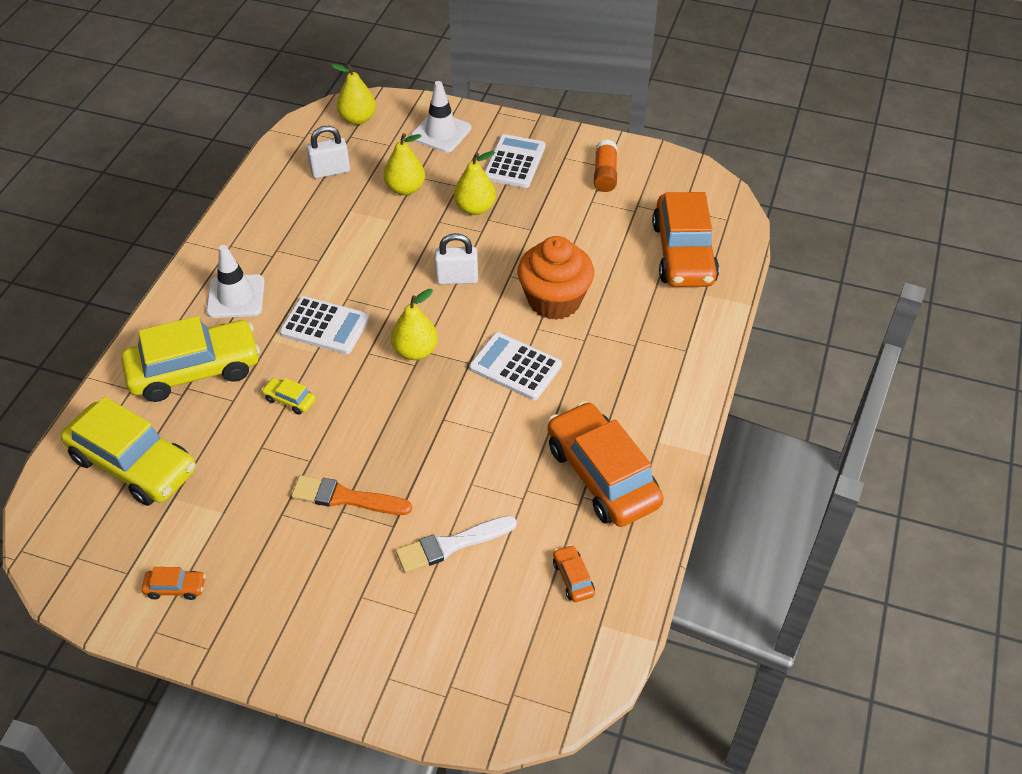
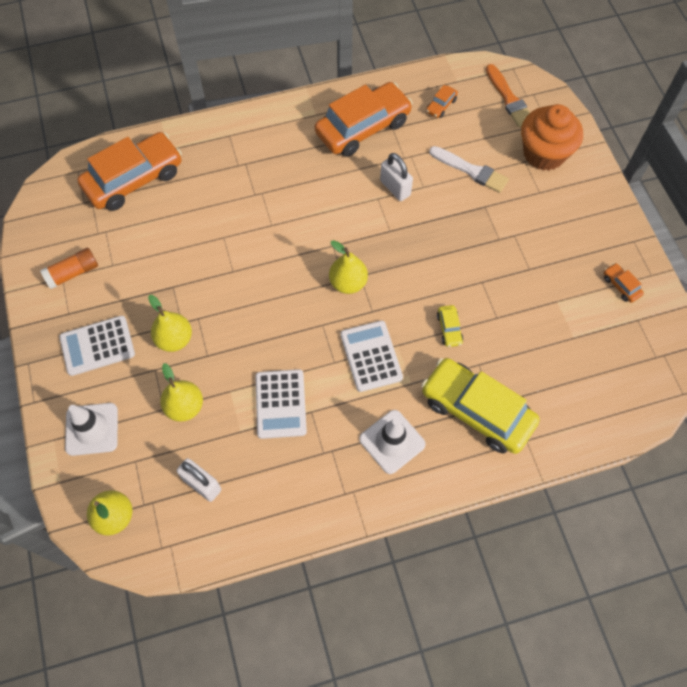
camera: 125 degrees left, 15 degrees up
yellow car [61,397,196,506] -> none
orange brush [291,475,412,515] -> orange brush moved to [486,64,530,127]
white padlock [435,233,478,284] -> white padlock moved to [380,153,413,201]
white calculator [469,332,562,400] -> white calculator moved to [255,369,307,439]
orange cupcake [517,236,594,320] -> orange cupcake moved to [521,104,583,171]
orange car [548,401,664,527] -> orange car turned 150 degrees counterclockwise [315,82,413,157]

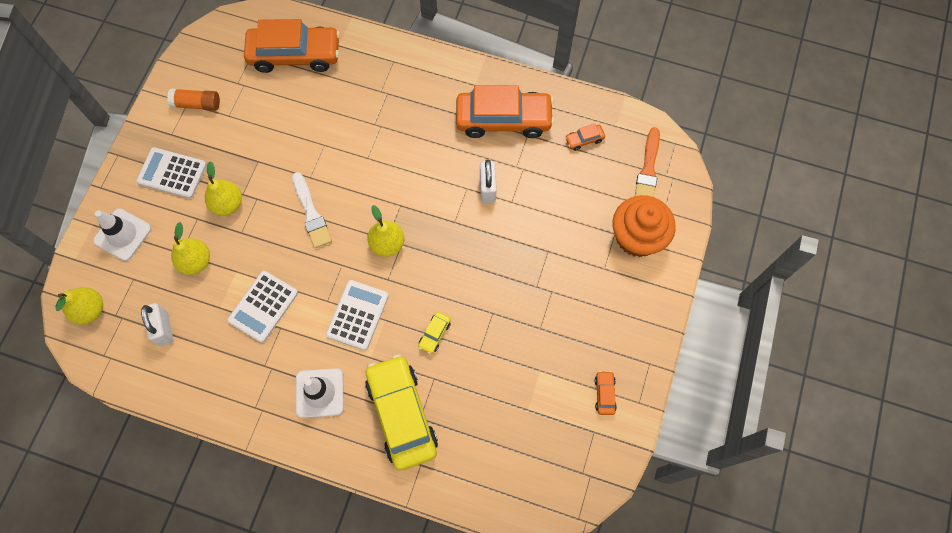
camera: 35 degrees right, 5 degrees up
white brush [429,146,509,193] -> white brush moved to [292,172,332,248]

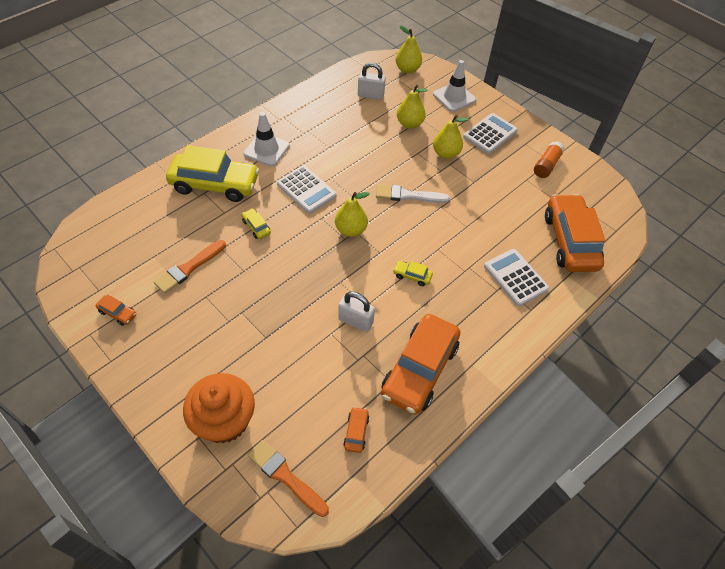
camera: 115 degrees right, 15 degrees down
white calculator [227,271,298,343] -> white calculator moved to [484,249,549,306]
orange car [244,19,340,73] -> orange car turned 150 degrees clockwise [545,194,605,272]
none -> orange brush [154,240,226,294]
none -> yellow car [393,261,433,286]

